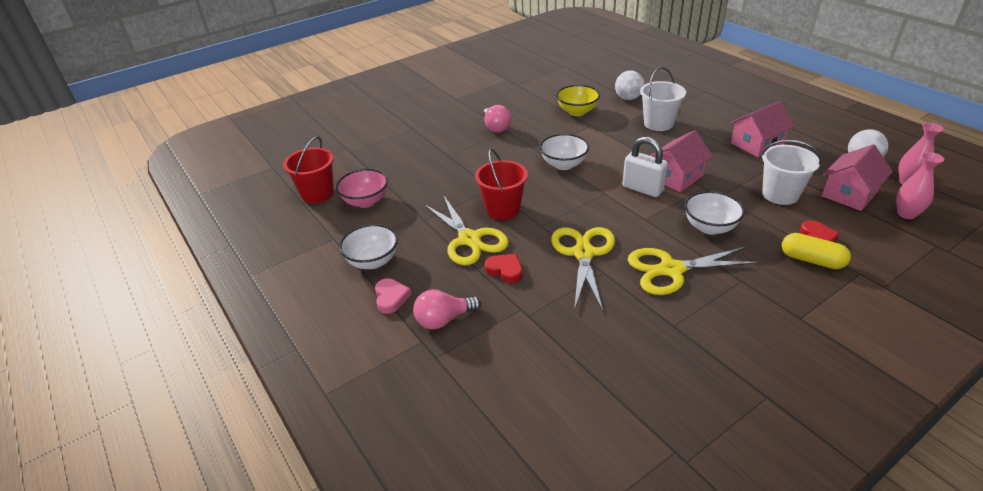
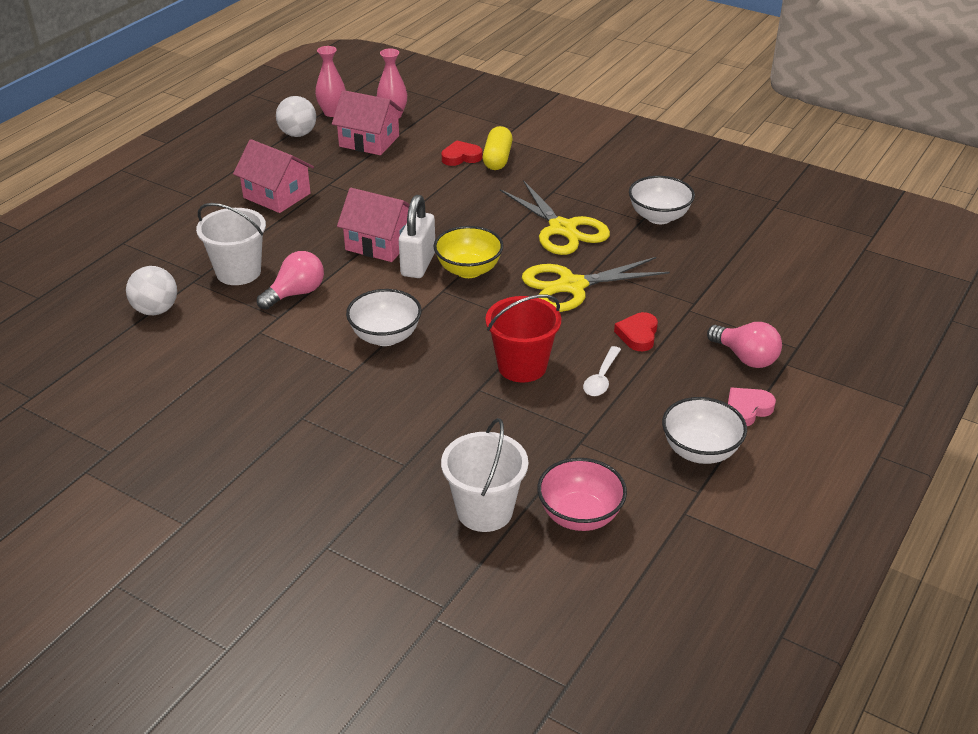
camera: 115 degrees left, 0 degrees up
red bucket [283,136,334,204] -> none
yellow scissors [423,195,509,266] -> white spoon [583,346,621,396]
pink light bulb [483,105,511,133] -> pink light bulb moved to [257,251,324,310]
yellow bowl [556,85,600,116] -> yellow bowl moved to [434,226,503,278]
white bowl [684,191,745,235] -> white bowl moved to [629,176,695,224]
white bucket [761,140,822,205] -> white bucket moved to [441,418,528,532]

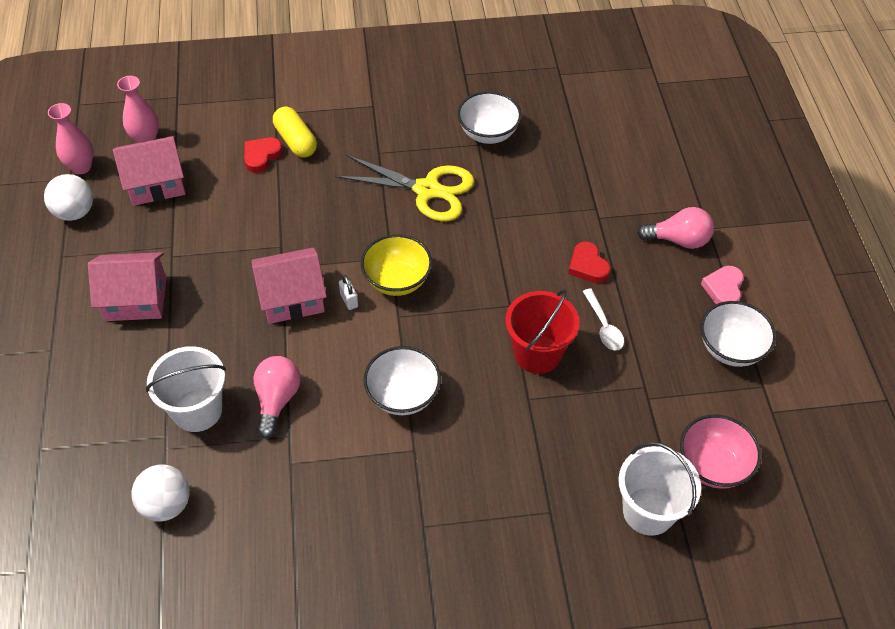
camera: 40 degrees left, 15 degrees up
white padlock [399,195,435,278] -> white padlock [339,275,358,310], size x0.45
yellow scissors [522,257,670,312] -> none

